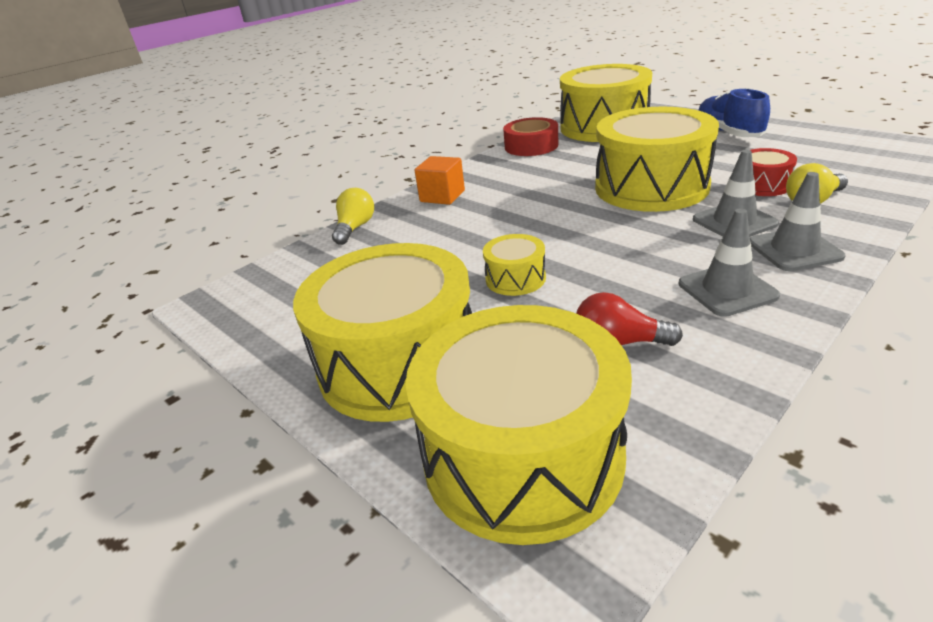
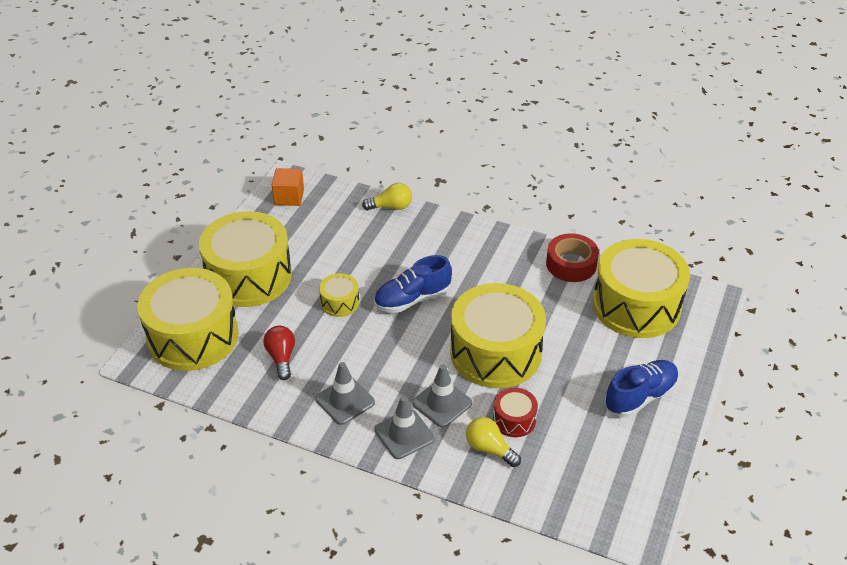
camera: 65 degrees right, 10 degrees up
orange cube [415,156,465,205] -> orange cube moved to [272,168,304,206]
none -> blue shoe [374,255,452,313]

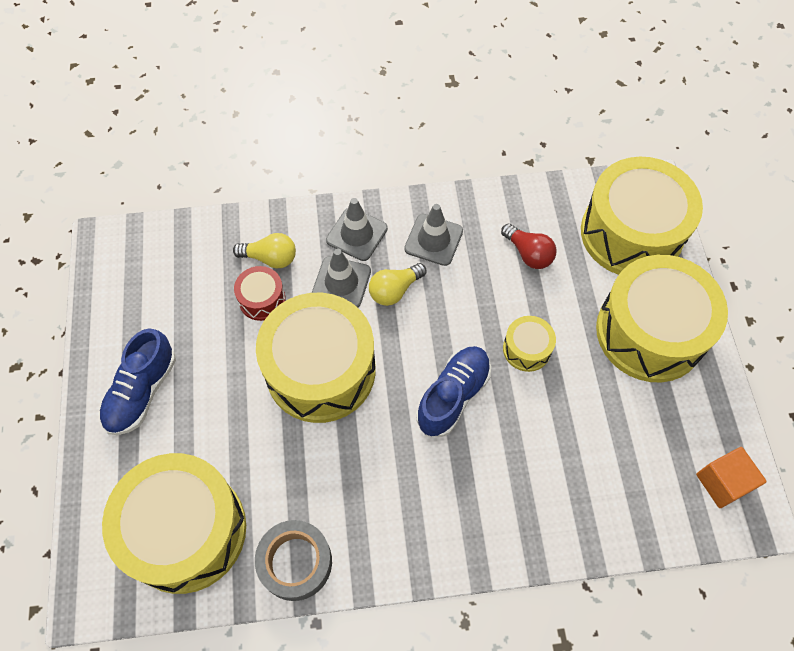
camera: 150 degrees right, 20 degrees up
yellow light bulb [362,183,412,210] -> yellow light bulb moved to [369,263,426,306]
red tape [546,233,599,282] -> grey tape [255,520,332,601]

